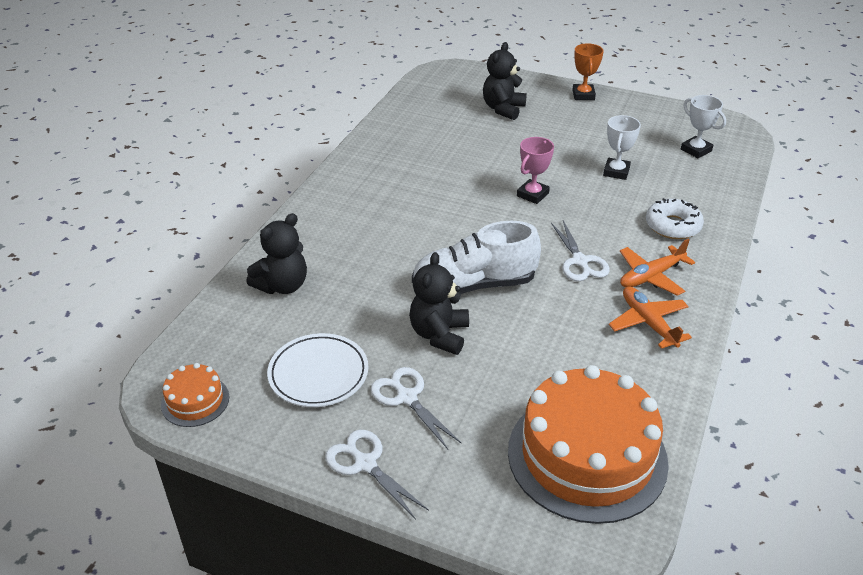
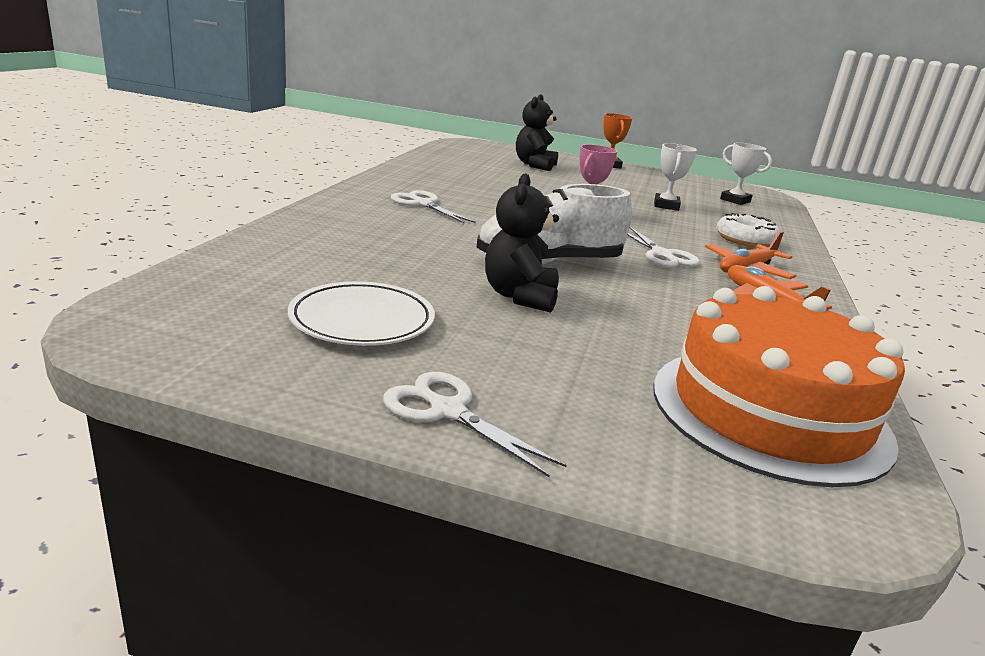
camera: 10 degrees left, 15 degrees down
orange cake [161,363,229,427] -> none
black teddy bear [246,213,307,294] -> none
white scissors [371,367,461,449] -> white scissors moved to [391,190,476,224]

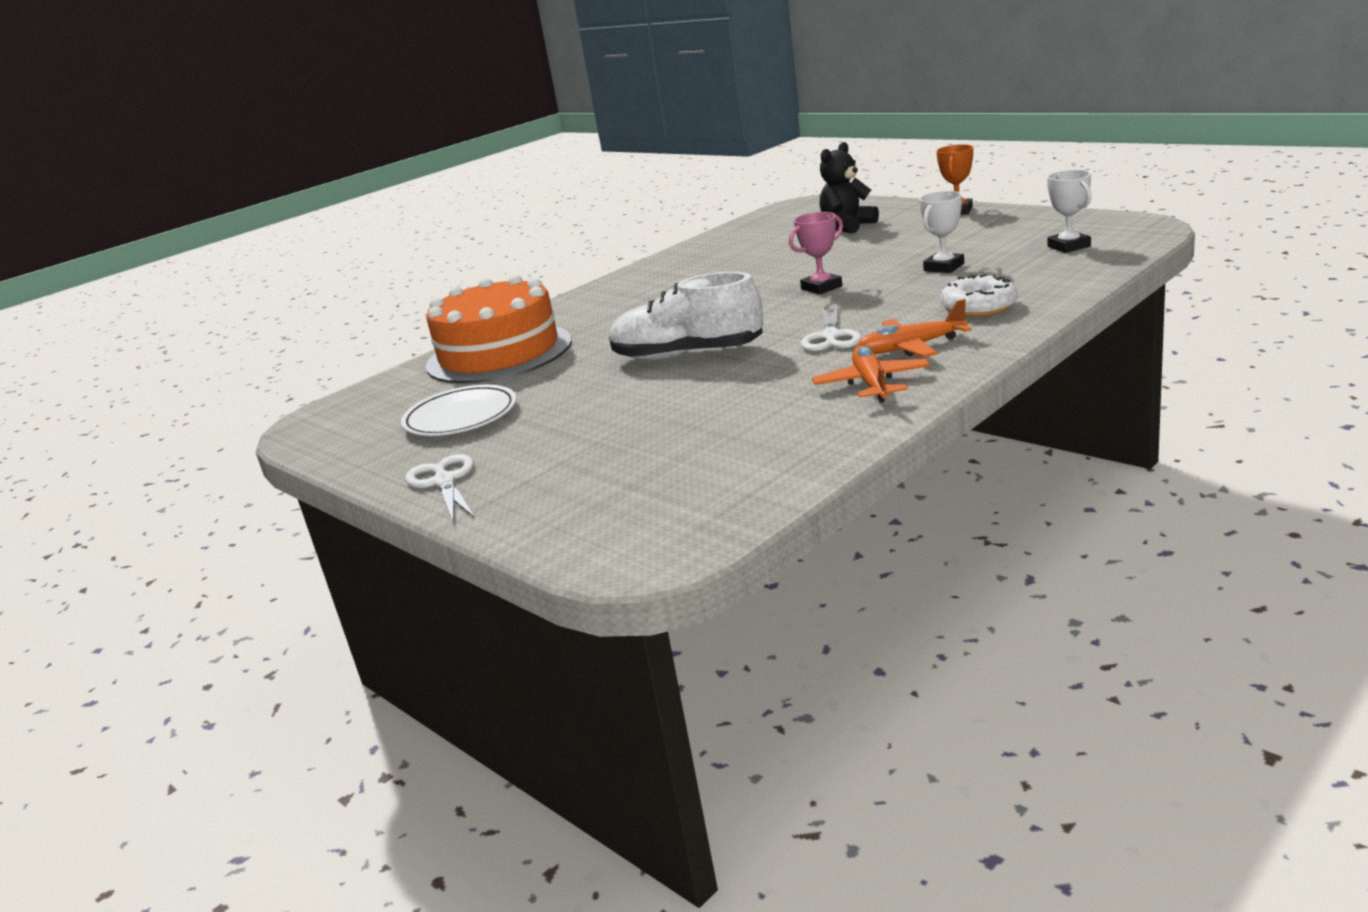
camera: 35 degrees right, 0 degrees up
white scissors [391,190,476,224] -> none
black teddy bear [485,173,559,313] -> none
orange cake [653,286,905,487] -> orange cake moved to [426,274,572,384]

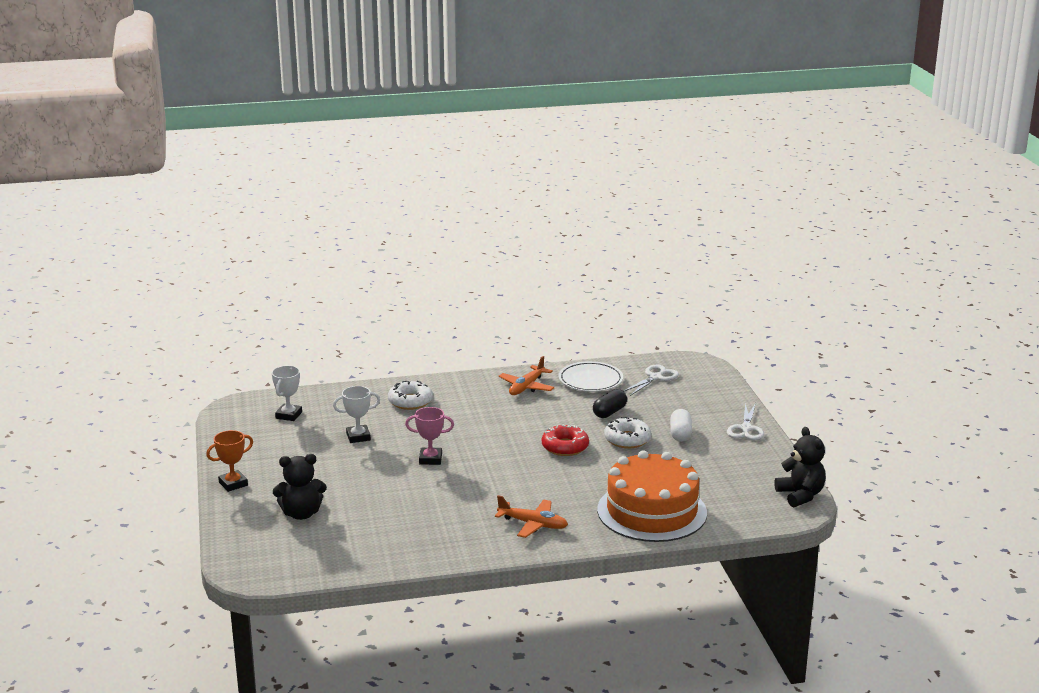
camera: 150 degrees left, 0 degrees up
white plate [401,385,517,436] -> white plate moved to [559,361,623,392]
white shoe [609,272,763,360] -> red donut [542,424,589,456]
white scissors [801,304,862,352] -> white scissors moved to [624,365,679,396]
orange plane [857,299,972,357] -> orange plane moved to [495,495,568,538]
none -> black capsule [593,389,627,418]
none -> white donut [604,417,651,448]
none -> white capsule [670,409,692,442]
none -> black teddy bear [775,427,826,507]

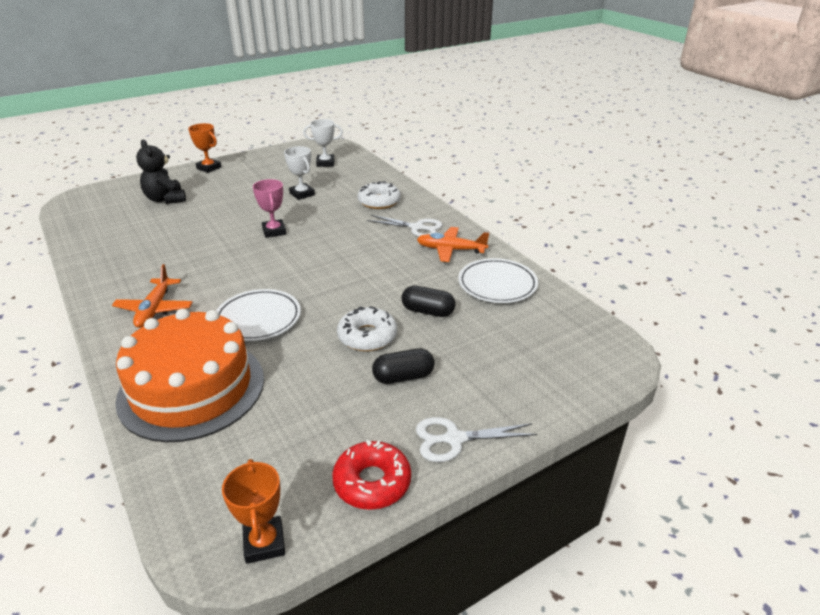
camera: 70 degrees right, 10 degrees up
red donut [542,424,589,456] -> red donut moved to [332,440,411,510]
white scissors [624,365,679,396] -> white scissors moved to [367,215,443,237]
white capsule [670,409,692,442] -> black capsule [372,348,435,384]
black teddy bear [775,427,826,507] -> orange trophy [222,459,285,564]
none -> white plate [216,289,301,341]

